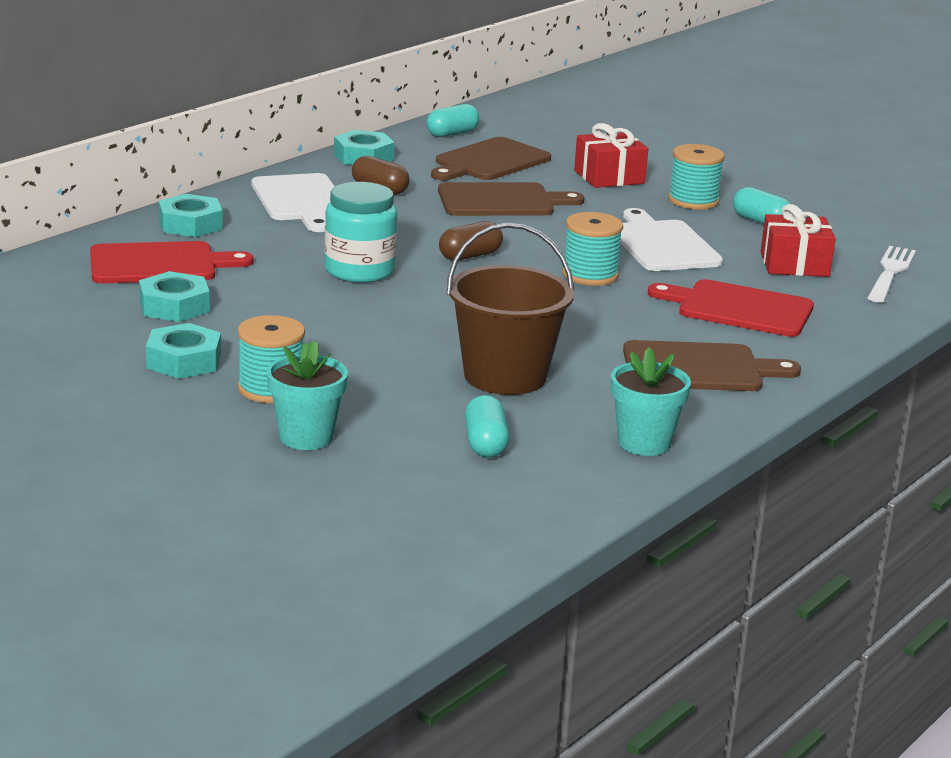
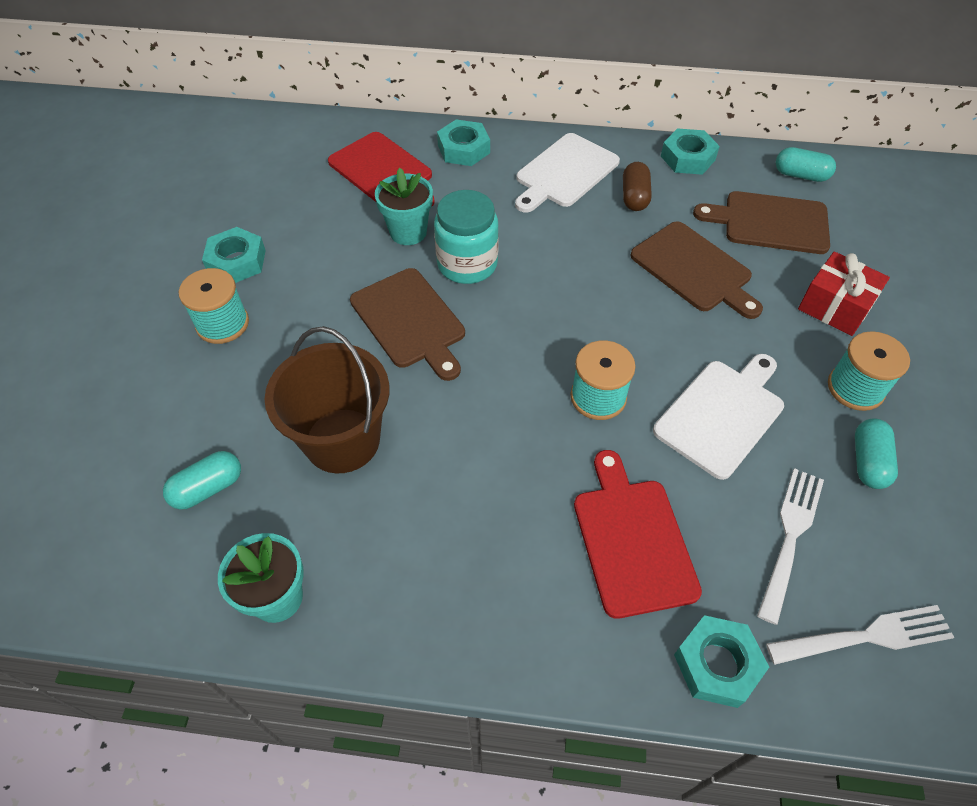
camera: 60 degrees right, 30 degrees up
turquoise nut [139,271,210,322] -> turquoise nut moved to [674,615,769,708]
turquoise flower pot [267,340,348,450] -> turquoise flower pot moved to [375,168,433,245]
brown capsule [439,221,503,261] -> none
brown cutting board [623,340,801,391] -> brown cutting board moved to [350,268,465,381]
red gift [761,204,836,277] -> white fork [757,468,824,625]

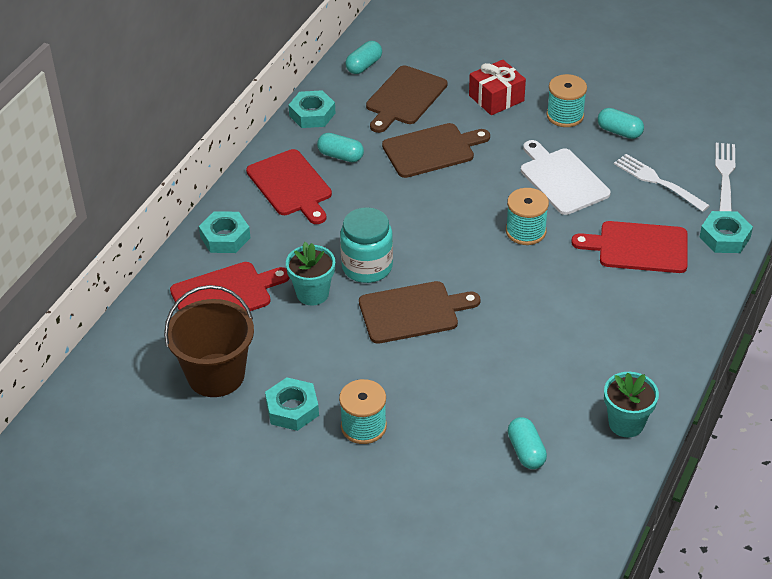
camera: 70 degrees left, 10 degrees down
brown bucket [265,326,390,473] -> brown bucket moved to [164,285,254,397]
white cutting board [515,133,620,213] -> red cutting board [246,149,332,224]
brown capsule [623,162,652,211] -> turquoise capsule [317,133,364,162]

